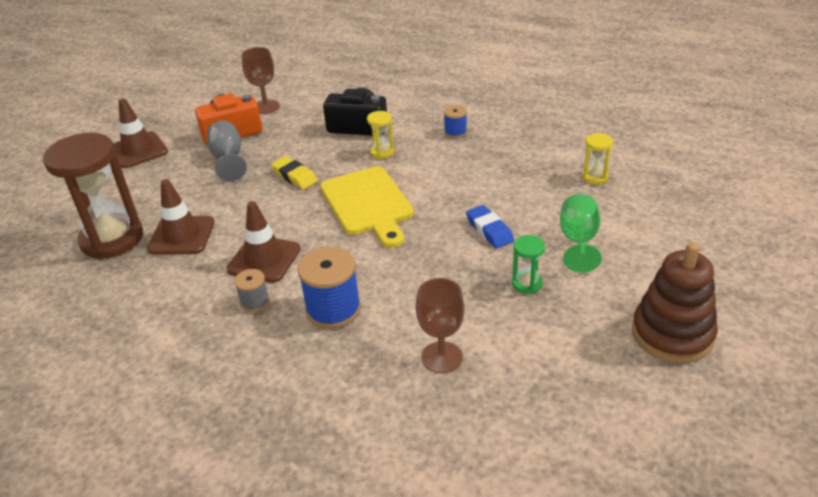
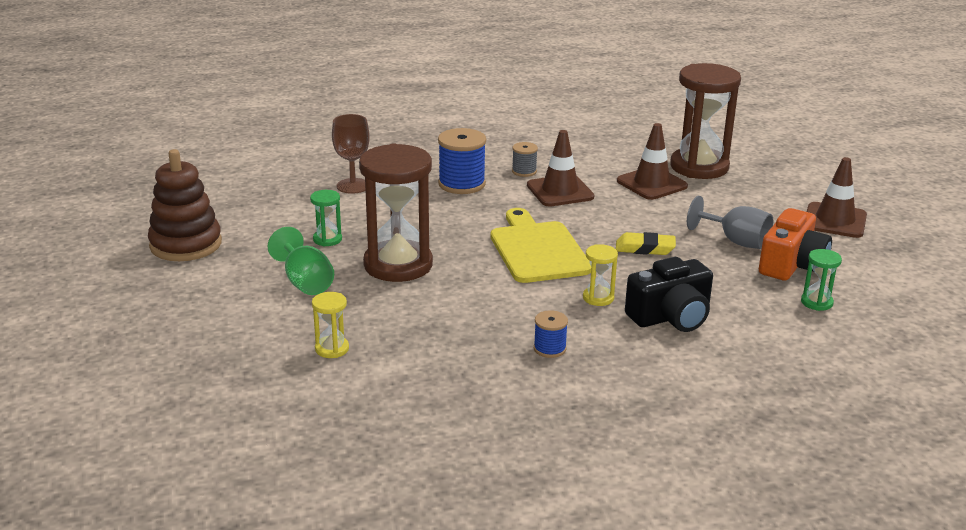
camera: 140 degrees right, 10 degrees down
brown goblet [241,47,280,114] -> green hourglass [801,249,842,311]
yellow cutting board [320,166,414,248] -> yellow cutting board turned 45 degrees clockwise [491,208,591,283]
blue eraser [466,205,514,248] -> brown hourglass [359,144,433,282]

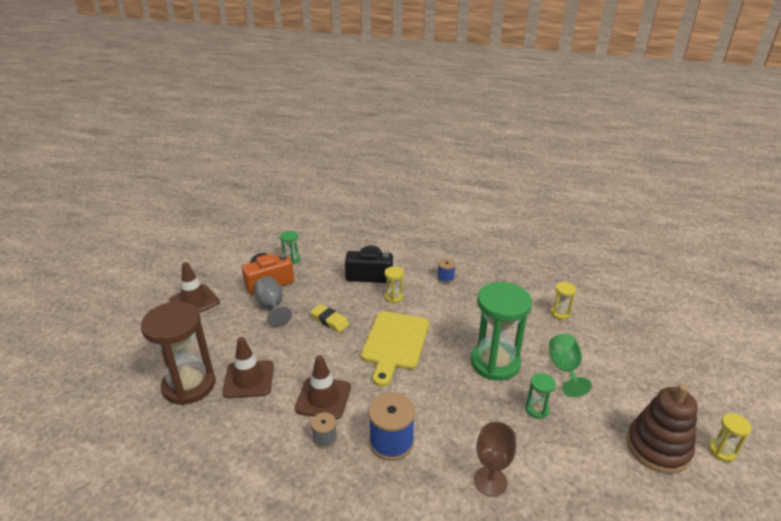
camera: 150 degrees left, 5 degrees up
brown hourglass [359,144,433,282] -> green hourglass [471,282,532,381]
none -> yellow hourglass [709,413,751,462]

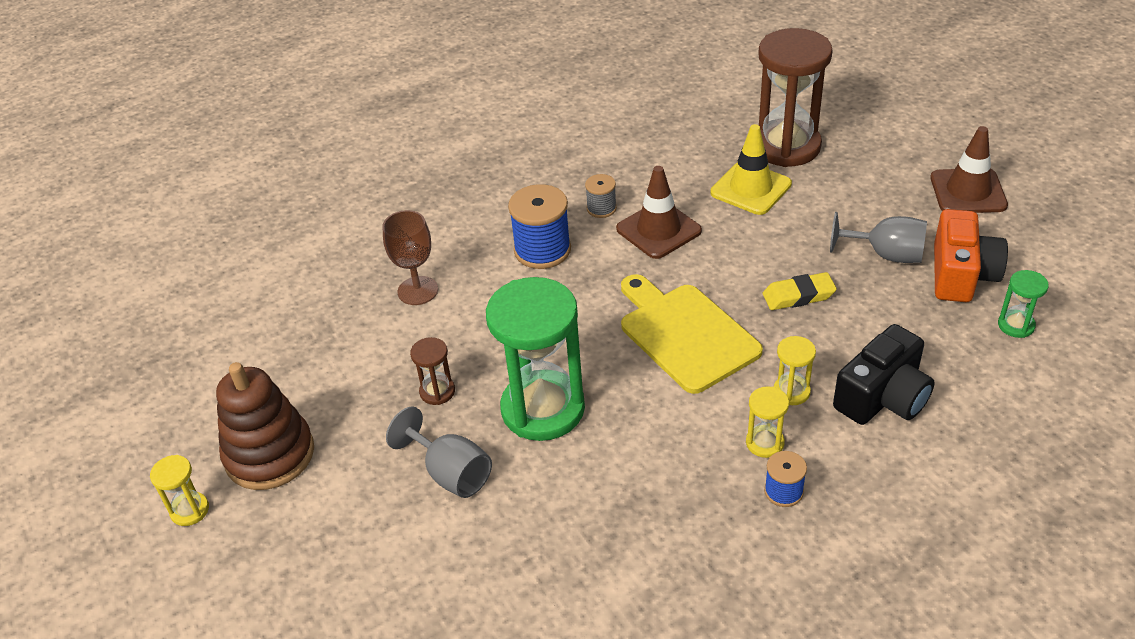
camera: 135 degrees right, 10 degrees up
brown traffic cone [223,337,274,398] -> yellow traffic cone [710,124,792,215]
green hourglass [525,373,556,418] -> brown hourglass [410,337,455,405]
green goblet [549,334,592,397] -> grey goblet [386,407,492,498]
yellow hourglass [551,282,576,320] -> yellow hourglass moved to [746,386,789,458]

